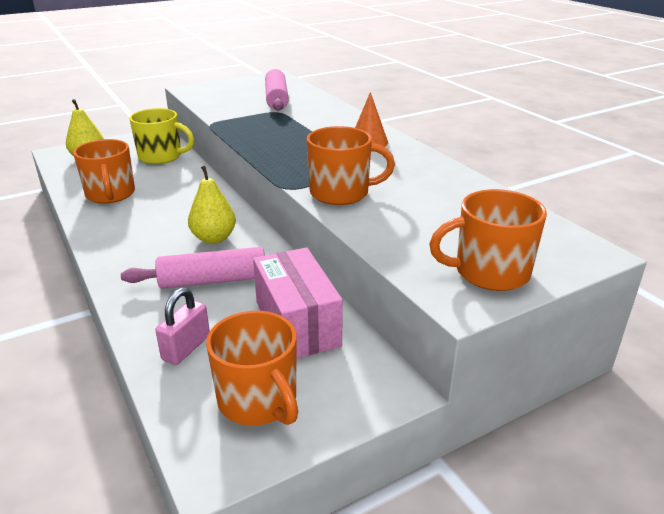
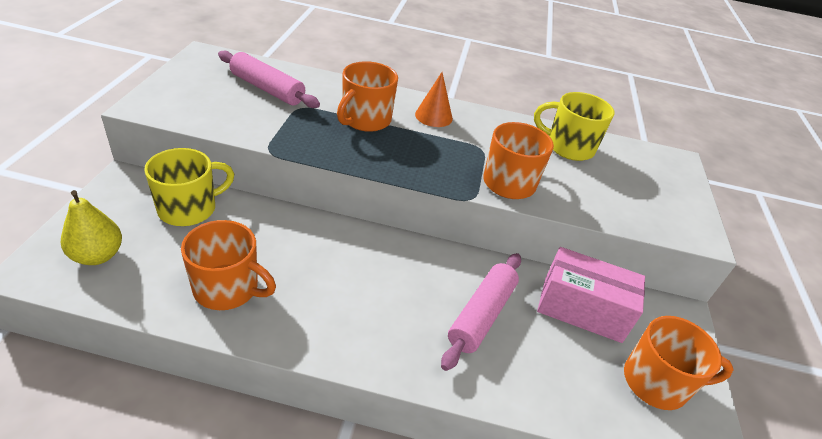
camera: 55 degrees left, 10 degrees up
pink padlock [155,288,210,365] -> none
yellow pear [188,166,236,244] -> none
orange mug [429,189,547,291] -> orange mug moved to [337,61,398,132]
none -> yellow mug [534,92,615,161]

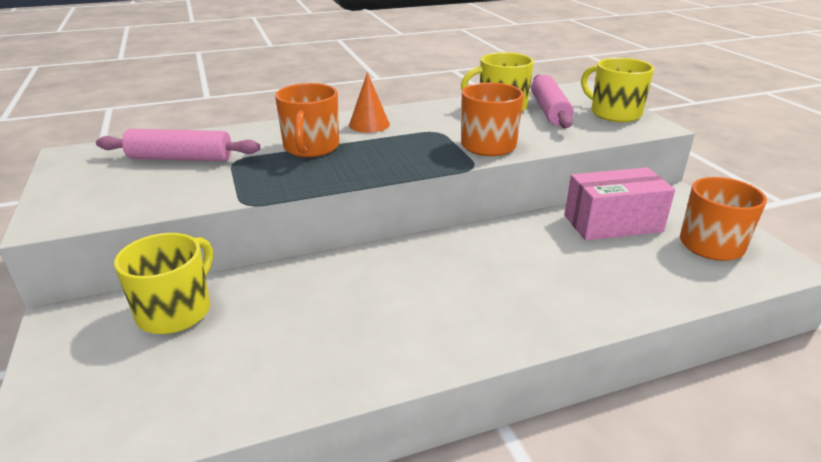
camera: 25 degrees left, 10 degrees down
yellow pear [61,190,122,265] -> none
orange mug [181,220,276,310] -> none
pink rolling pin [441,253,521,371] -> pink rolling pin moved to [531,75,574,128]
none -> yellow mug [581,58,654,122]

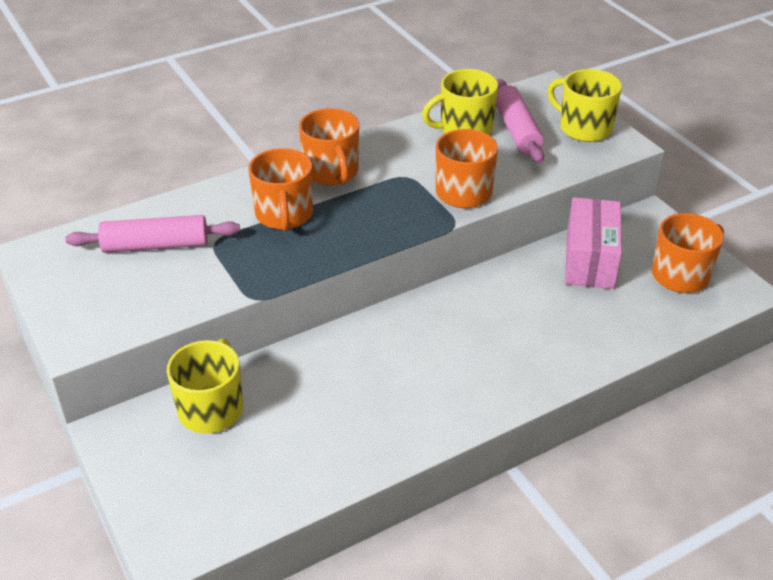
camera: 10 degrees left, 10 degrees up
orange cone [349,72,390,133] -> orange mug [299,108,359,185]
pink box [564,167,675,241] -> pink box turned 60 degrees counterclockwise [565,197,622,289]

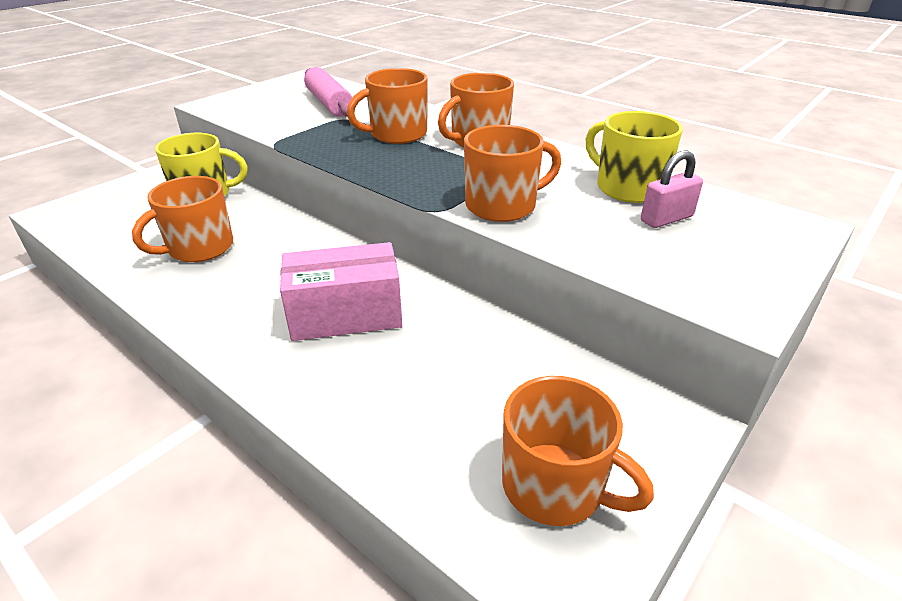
camera: 70 degrees right, 5 degrees down
pink rolling pin [496,79,544,164] -> pink padlock [641,151,703,228]
yellow mug [547,69,622,142] -> none
pink box [565,197,622,289] -> pink box moved to [280,242,402,341]
none -> orange mug [132,176,233,262]

